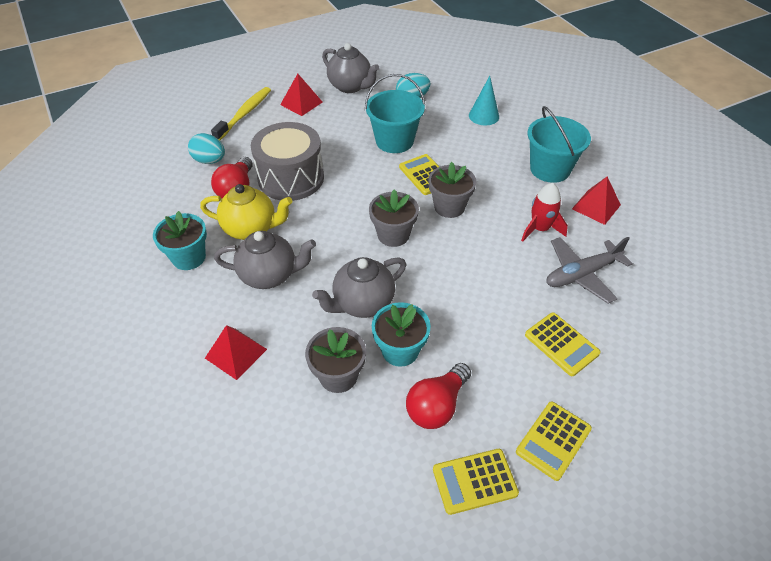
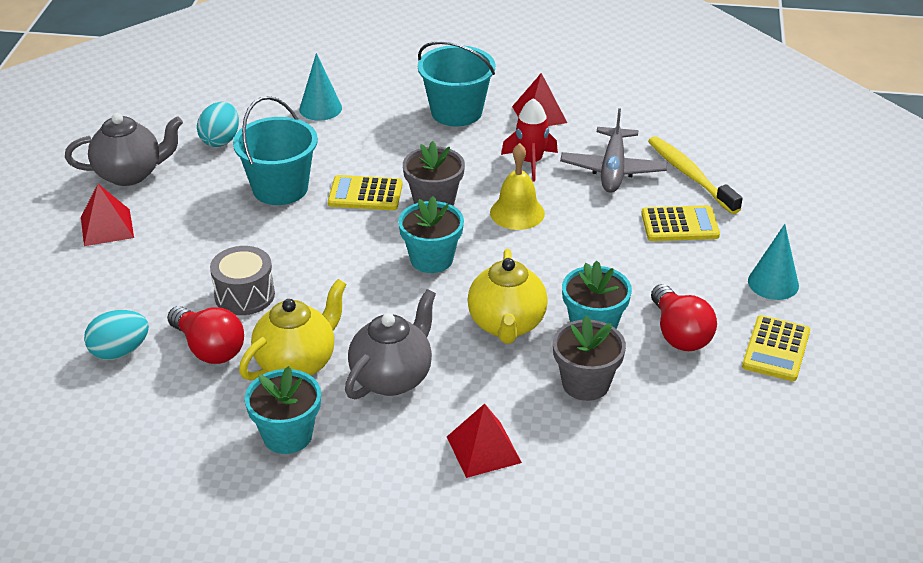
camera: 55 degrees left, 10 degrees down
yellow toothbrush [211,87,271,141] -> yellow toothbrush moved to [648,136,743,214]
grey drum [251,122,324,201] -> grey drum [210,246,275,315], size x0.60
grey teapot [312,257,406,318] -> yellow teapot [468,249,548,344]
grey flower pot [369,189,419,247] -> turquoise flower pot [398,196,464,273]
yellow calculator [516,401,592,481] -> turquoise cone [748,224,799,300]
none -> yellow bell [490,143,545,230]

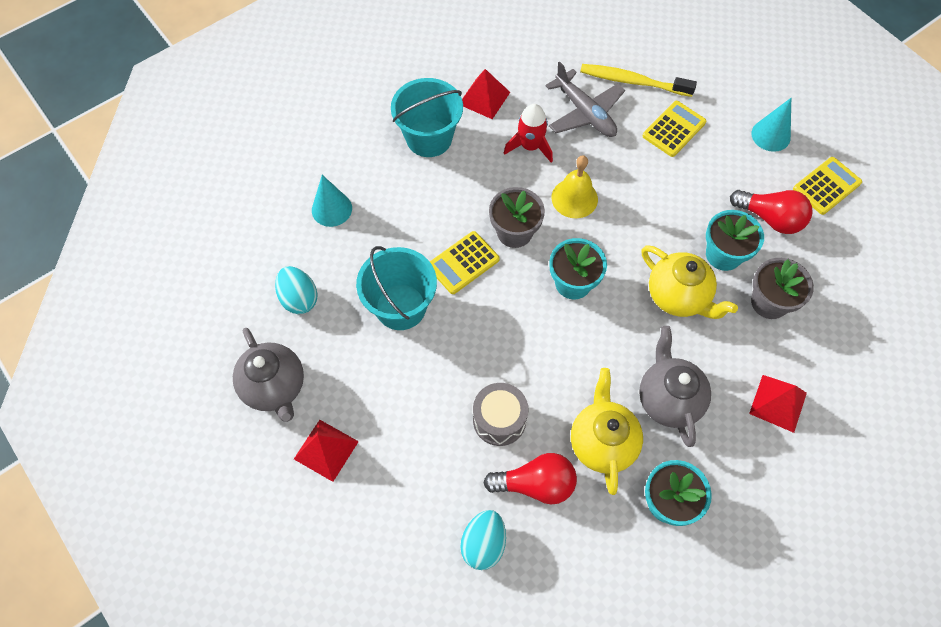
camera: 45 degrees left, 25 degrees up
grey teapot [65,113,183,186] -> grey teapot turned 120 degrees clockwise [233,328,304,422]
yellow calculator [742,315,810,381] -> yellow calculator turned 105 degrees counterclockwise [793,157,862,215]

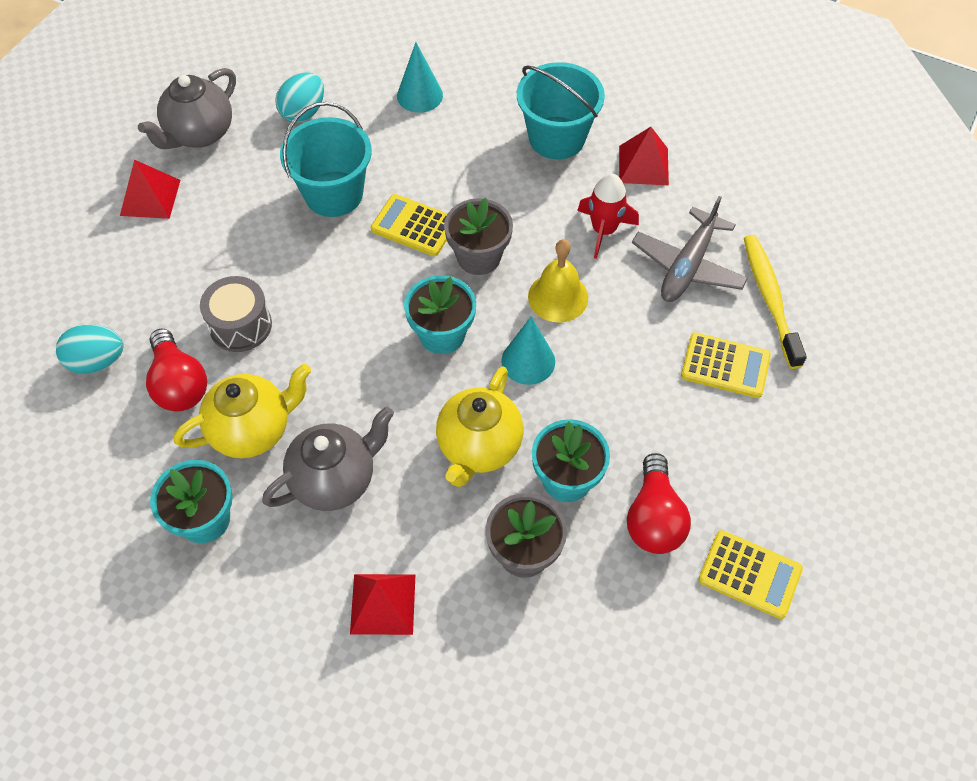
camera: 65 degrees right, 5 degrees down
turquoise cone [752,98,791,152] -> turquoise cone moved to [501,316,555,385]

